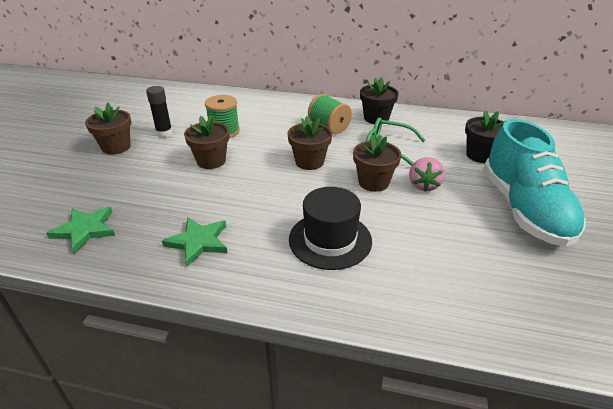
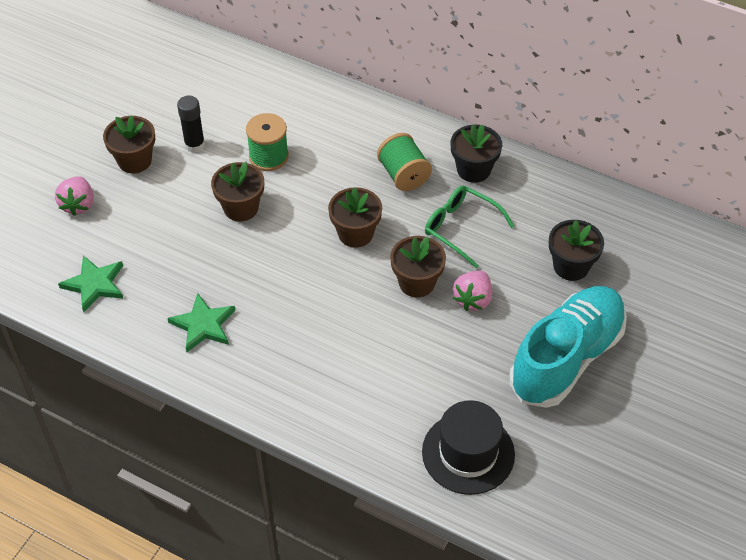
camera: 15 degrees right, 15 degrees up
black hat [289,187,372,270] -> black hat moved to [422,400,515,495]
turquoise shoe [483,119,586,247] -> turquoise shoe turned 150 degrees counterclockwise [510,286,627,408]
none -> pink strawberry [55,176,94,216]

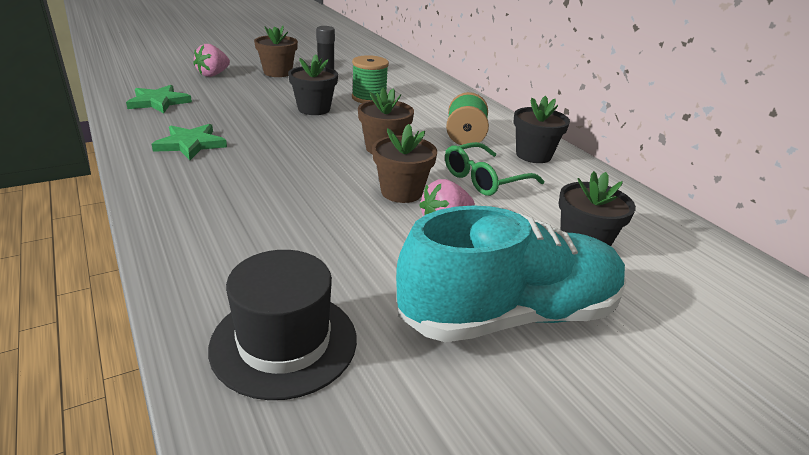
camera: 30 degrees right, 20 degrees down
brown flower pot [211,162,264,222] -> black flower pot [288,54,338,115]
green glasses [425,186,515,269] -> green glasses turned 105 degrees counterclockwise [445,142,544,196]

